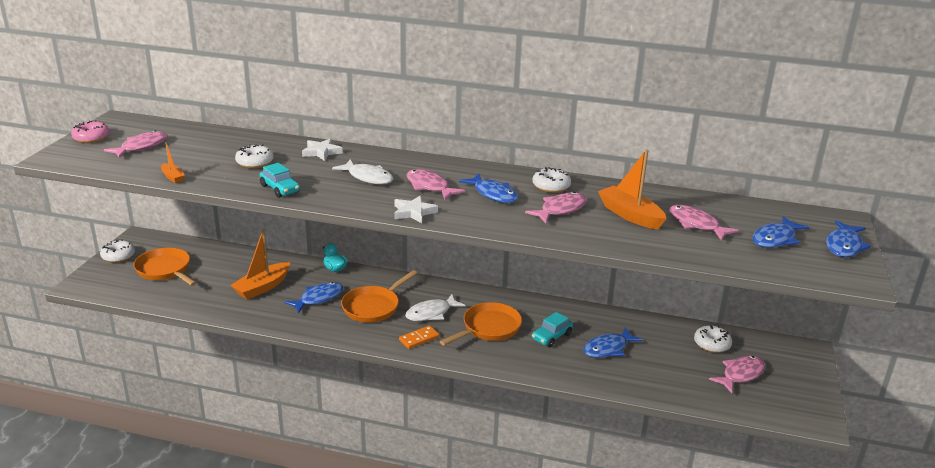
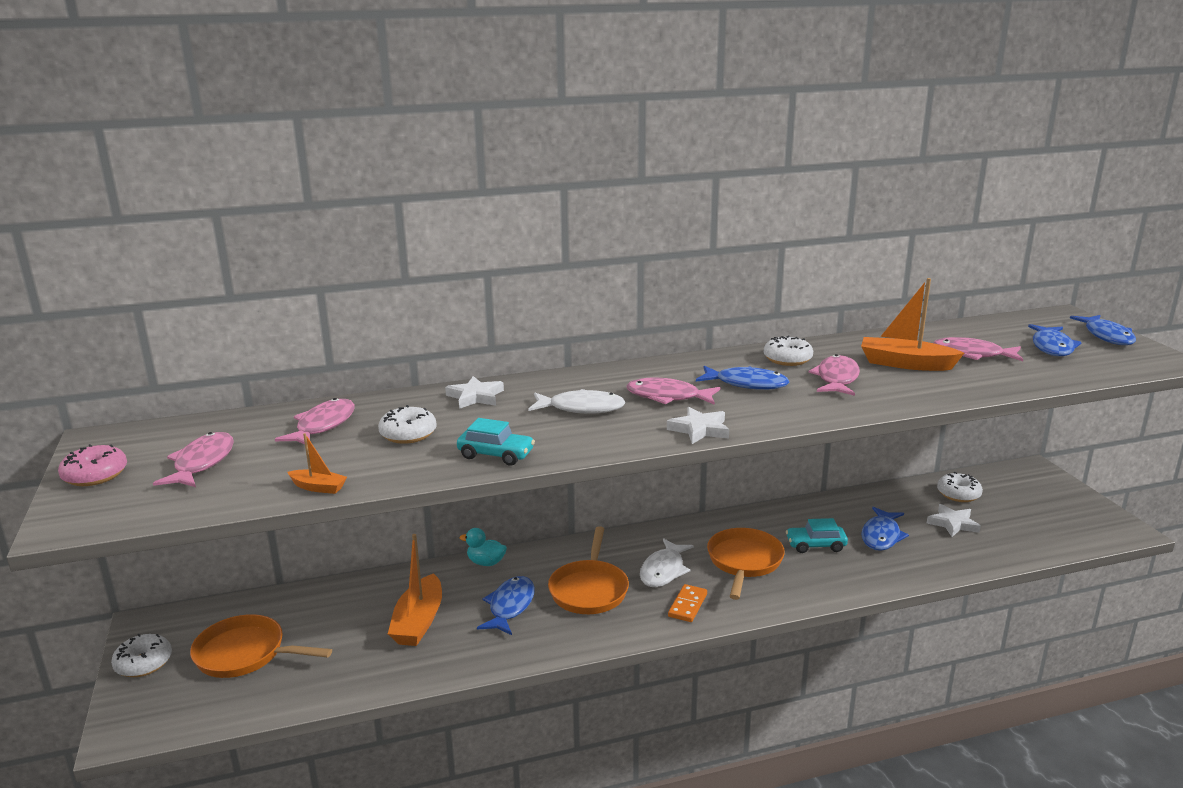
camera: 30 degrees left, 5 degrees down
turquoise car [532,312,573,347] -> turquoise car turned 75 degrees clockwise [786,518,848,553]
pink fish [709,355,765,393] -> pink fish moved to [275,398,355,445]
none -> white star [927,504,981,537]

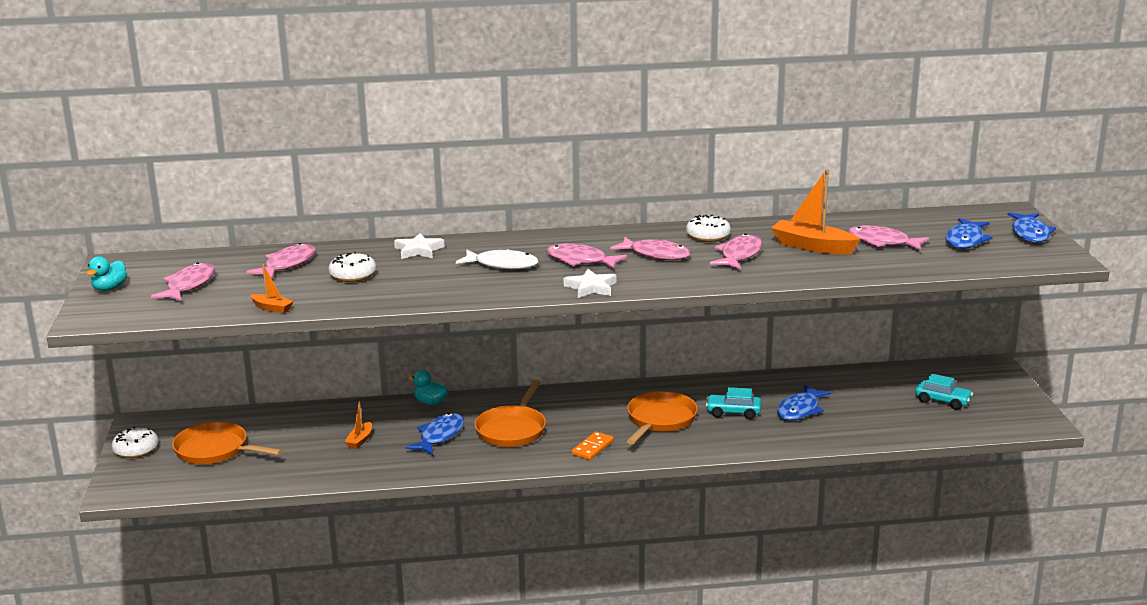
camera: 10 degrees right, 0 degrees up
pink donut [58,444,127,486] -> turquoise duck [86,256,127,291]
orange boat [388,534,442,646] -> orange boat [345,401,372,449], size x0.51
turquoise car [457,418,535,466] -> turquoise car moved to [915,373,973,410]
white fish [640,538,694,587] -> none
blue fish [696,366,789,390] -> pink fish [610,237,691,260]
white star [927,504,981,537] -> none
white donut [937,472,983,502] -> none

